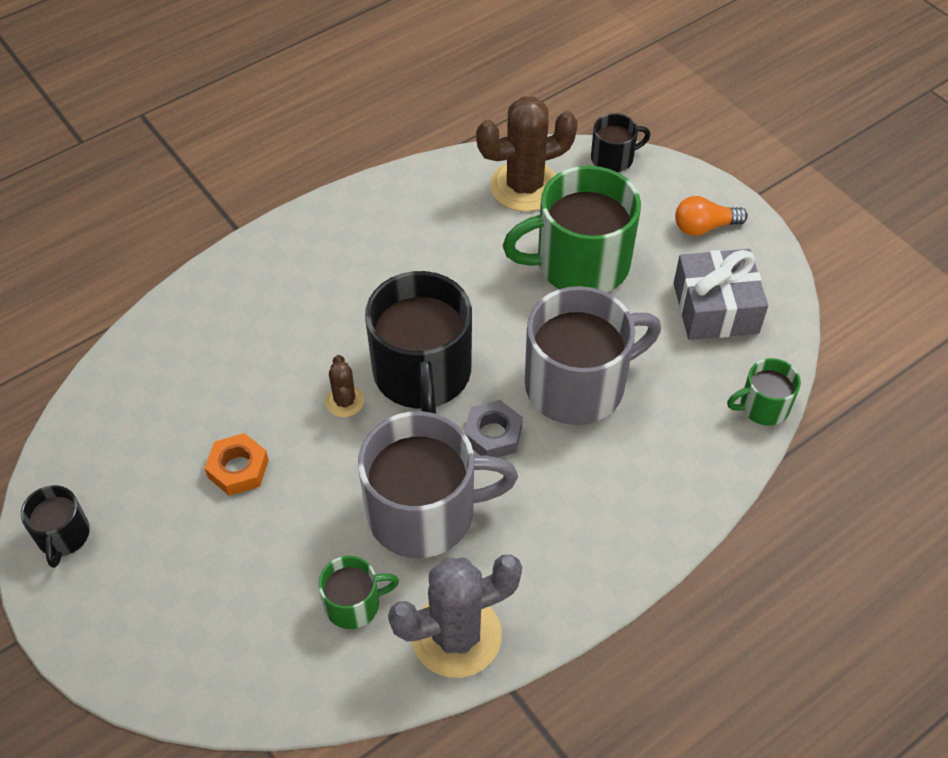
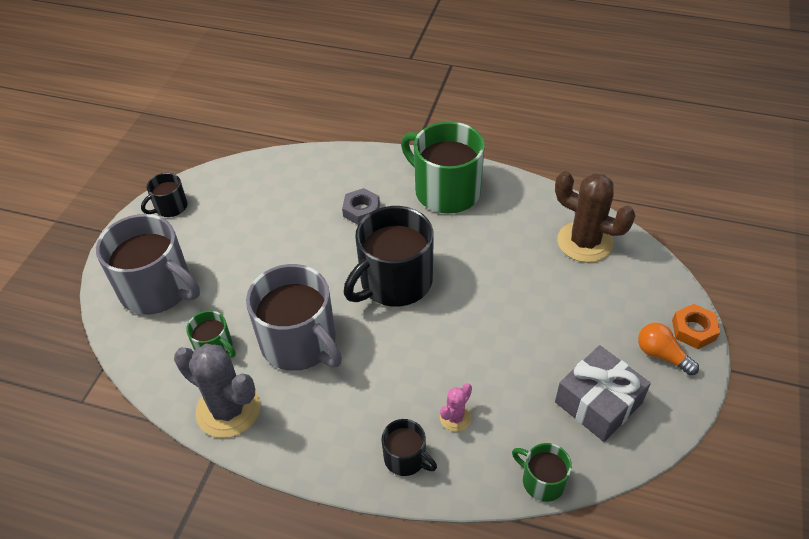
camera: 55 degrees right, 5 degrees down
orange nut [204,433,269,496] -> orange nut moved to [672,304,720,349]
brown cactus [326,355,364,417] -> none
grey nut [464,400,523,458] -> grey nut moved to [342,188,380,225]
green mug [503,166,641,292] -> green mug moved to [401,122,485,213]
grey mug [525,286,661,425] -> grey mug moved to [96,214,200,315]
black mug [591,113,650,172] -> black mug moved to [381,419,437,476]
none -> pink cactus [440,383,472,432]

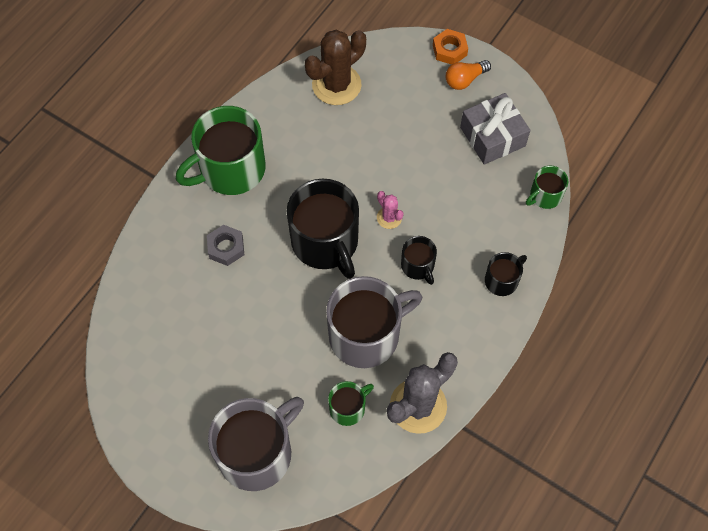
camera: 75 degrees left, 15 degrees up
black mug [141,173,188,217] -> black mug moved to [401,236,437,285]
pink cactus [440,383,472,432] -> pink cactus moved to [377,191,404,229]

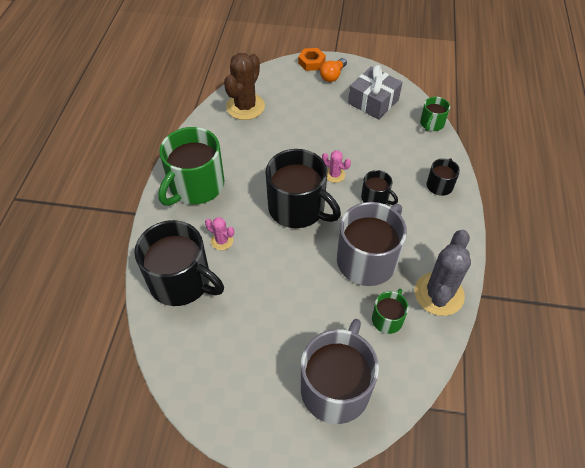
camera: 25 degrees left, 10 degrees down
grey nut [207,225,244,266] -> pink cactus [205,217,234,250]
none -> black mug [134,220,224,306]

